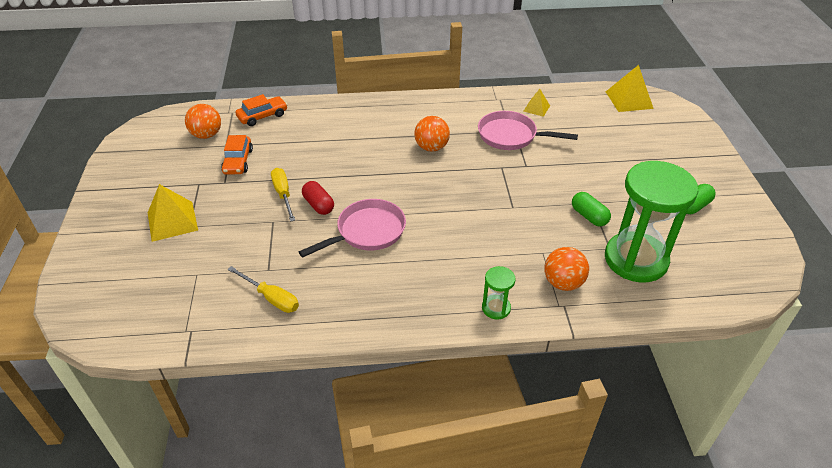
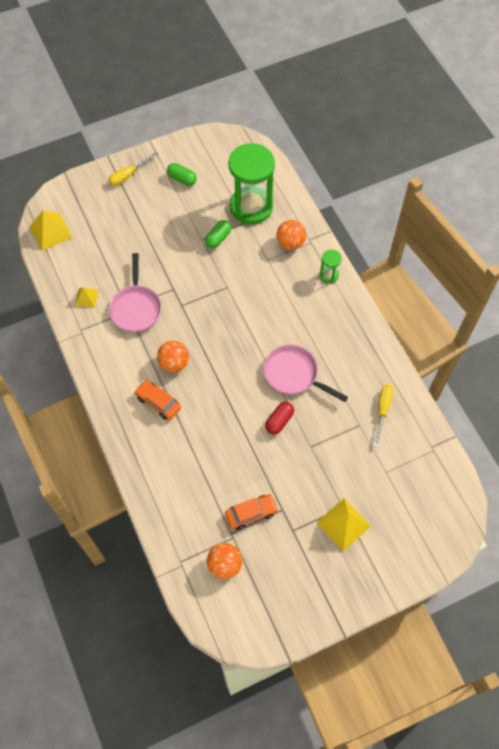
camera: 110 degrees left, 20 degrees up
orange car [235,94,288,126] -> orange car moved to [134,380,181,420]
yellow screwdriver [271,168,295,222] -> yellow screwdriver moved to [108,152,158,186]

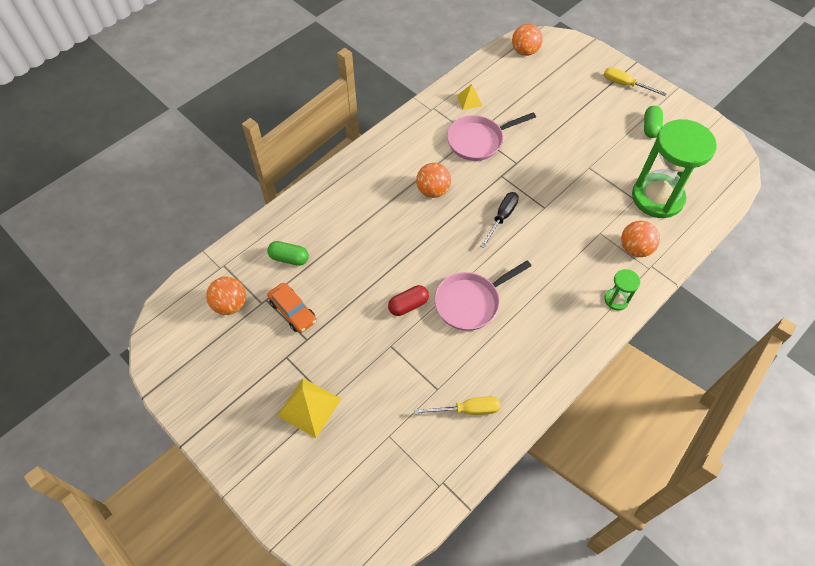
camera: 70 degrees right, 5 degrees down
yellow pyramid [29,210,73,251] -> orange ball [512,24,543,56]
orange car [134,380,181,420] -> none
green capsule [205,220,231,248] -> green capsule moved to [267,241,309,266]
pink pan [263,345,348,402] -> pink pan turned 135 degrees counterclockwise [434,260,531,331]
red capsule [265,402,294,435] -> red capsule turned 45 degrees counterclockwise [388,285,429,316]
none -> black screwdriver [480,192,519,248]

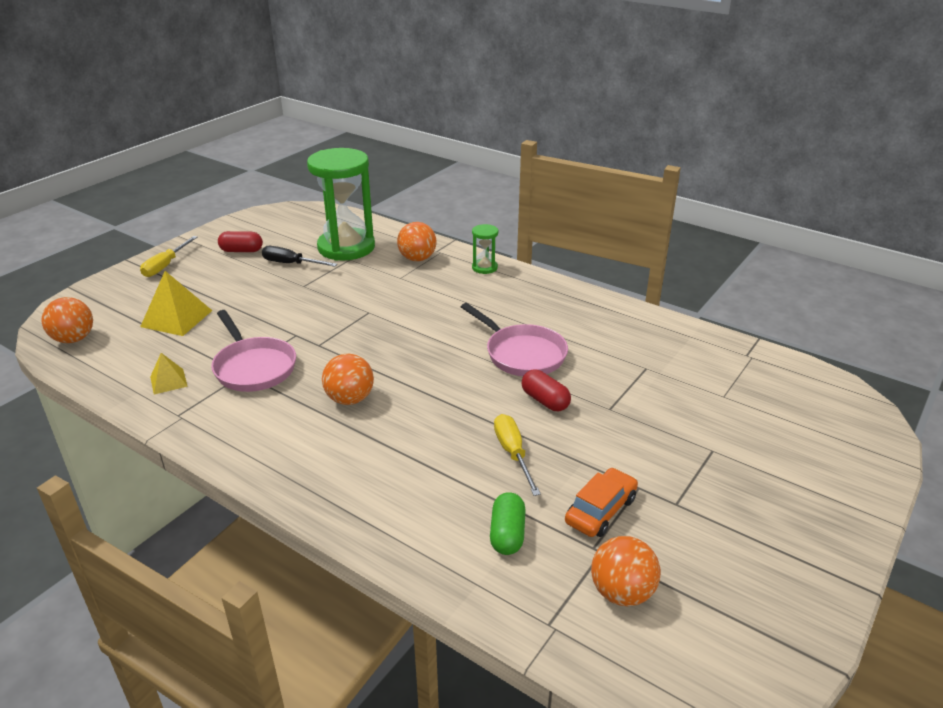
camera: 100 degrees left, 25 degrees down
yellow pyramid [277,378,341,438] -> yellow pyramid moved to [140,271,212,336]
yellow screwdriver [414,396,500,415] -> yellow screwdriver moved to [494,414,541,496]
black screwdriver [480,192,519,248] -> black screwdriver moved to [262,246,337,267]
green capsule [644,106,663,138] -> red capsule [218,231,263,252]

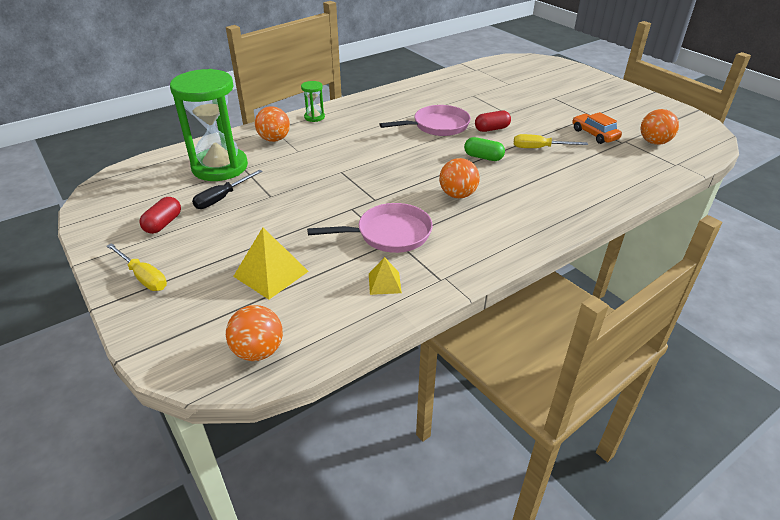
camera: 70 degrees left, 5 degrees up
green capsule [490,492,526,555] -> green capsule moved to [464,137,505,161]

